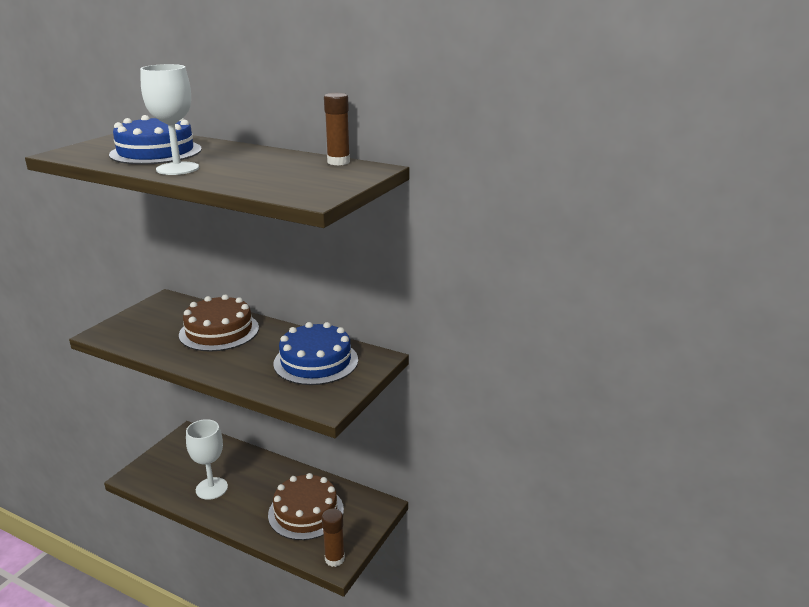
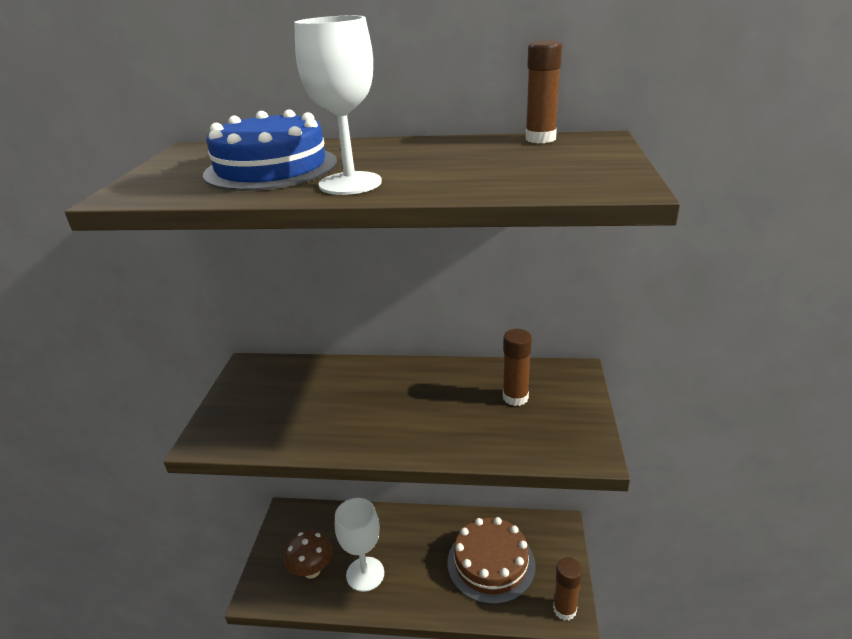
camera: 20 degrees left, 5 degrees up
brown cake [179,294,259,351] -> none
blue cake [273,322,358,385] -> brown glue stick [503,329,532,406]
none -> brown mushroom [284,531,332,578]

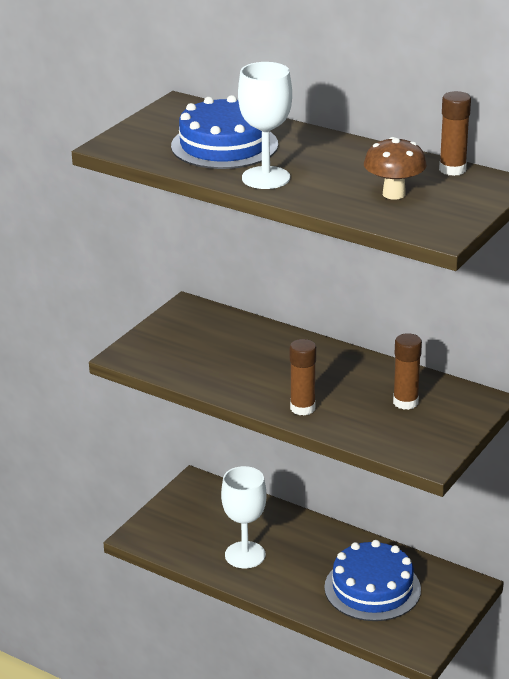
camera: 25 degrees right, 0 degrees up
brown mushroom [284,531,332,578] -> brown mushroom moved to [364,137,427,200]
brown cake [448,517,536,604] -> blue cake [324,540,421,621]
brown glue stick [553,557,583,621] -> brown glue stick moved to [290,339,316,416]

